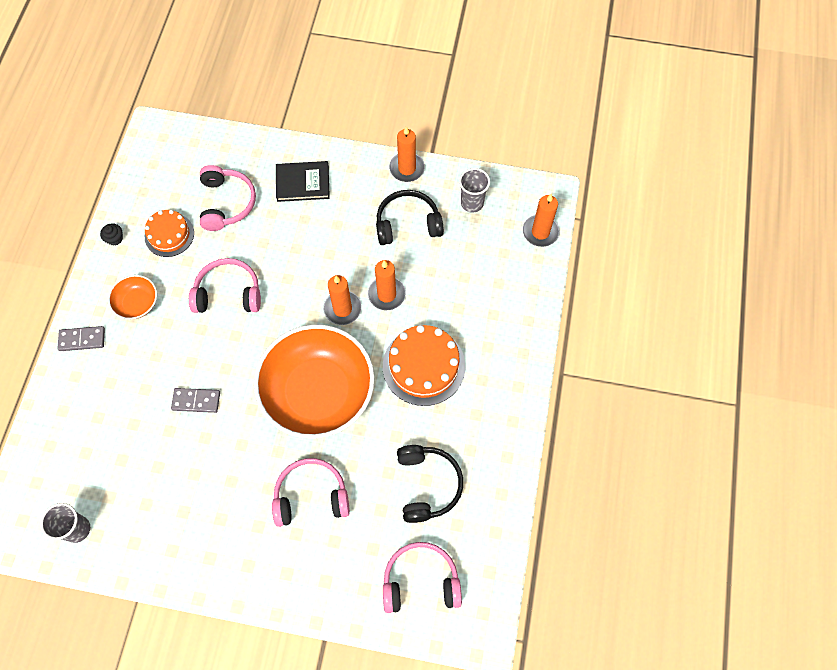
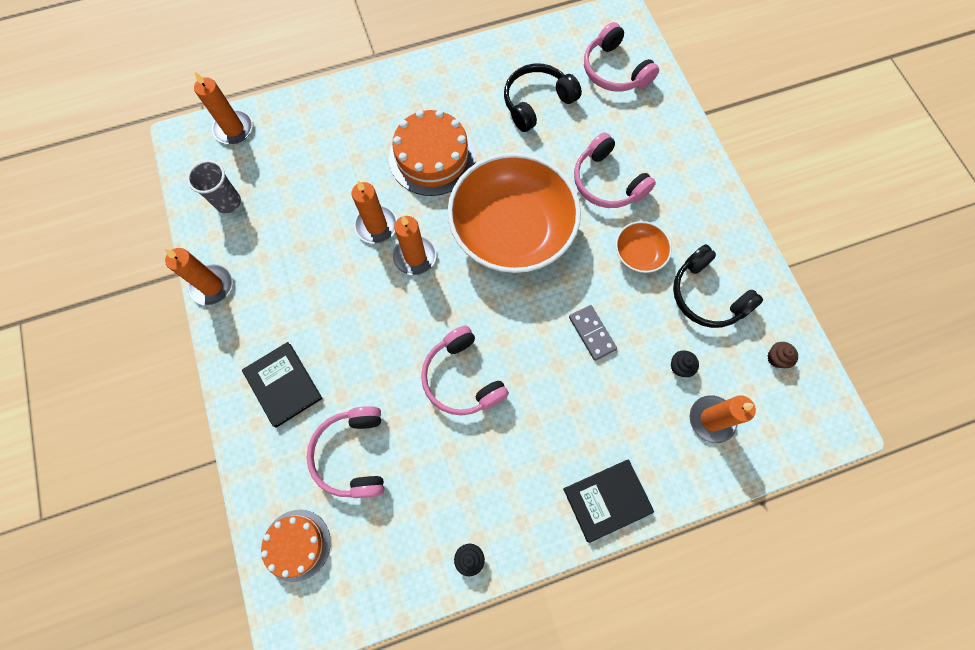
camera: 120 degrees left, 5 degrees up
grey cup [40,503,90,543] -> brown cupcake [767,342,798,368]
grey domino [57,326,105,351] -> black book [563,459,654,543]
orange bowl [108,275,157,319] -> orange bowl moved to [615,221,672,273]
orange cake [145,210,194,257] -> orange cake moved to [261,510,331,582]
pink headphones [200,165,256,231] -> pink headphones turned 60 degrees counterclockwise [307,406,384,498]
black headphones [376,190,444,245] -> black headphones moved to [673,244,763,328]
none -> black cupcake [671,350,699,377]
none -> orange candle [690,395,756,443]

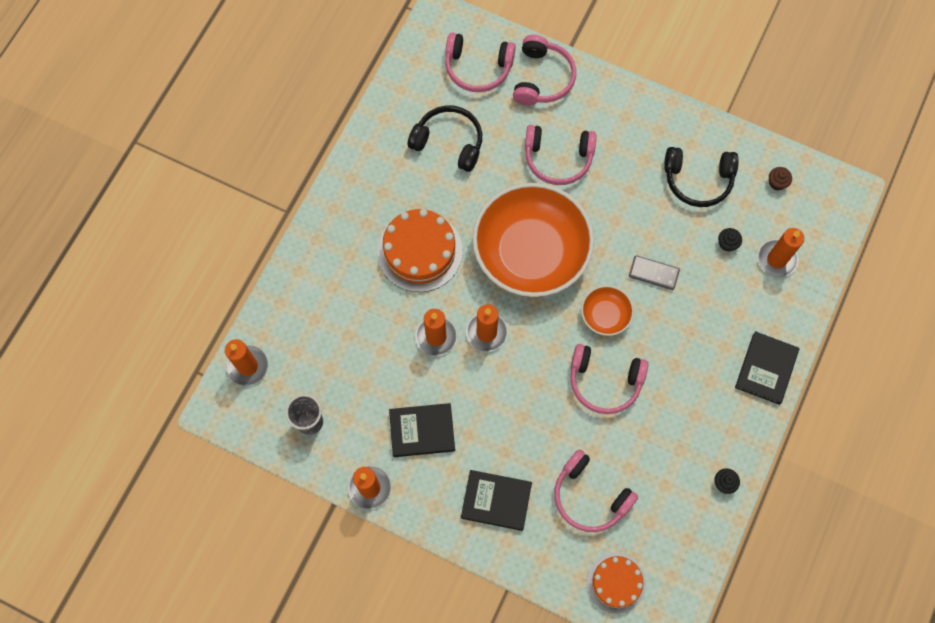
camera: 45 degrees left, 0 degrees up
black headphones [504,63,582,132] -> black headphones turned 105 degrees clockwise [408,105,482,172]
orange bowl [615,221,672,273] -> orange bowl moved to [581,285,634,336]
none -> black book [389,403,455,457]
none -> pink headphones [513,35,576,105]

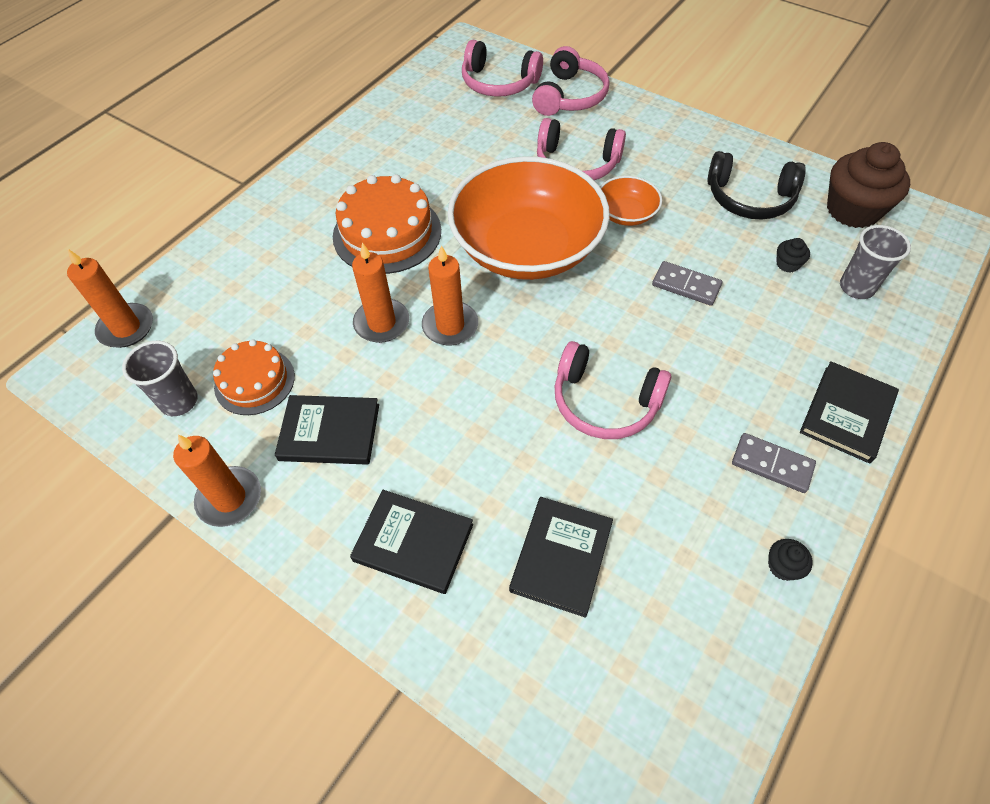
camera: 10 degrees right, 15 degrees down
black headphones [408,105,482,172] -> none
pink headphones [554,450,638,532] -> black book [509,497,613,618]
orange bowl [581,285,634,336] -> orange bowl moved to [600,176,662,226]
orange cake [587,553,646,613] -> orange cake moved to [213,339,295,415]
orange candle [758,228,804,277] -> grey cup [840,225,911,299]
brown cupcake [769,167,792,190] -> brown cupcake [827,142,910,228], size x2.41
none -> grey domino [732,433,816,493]

